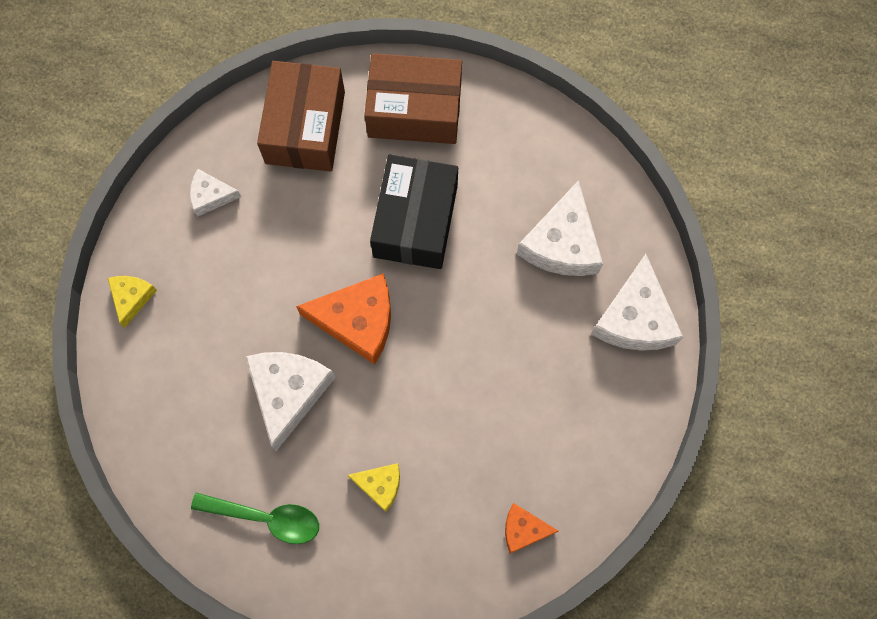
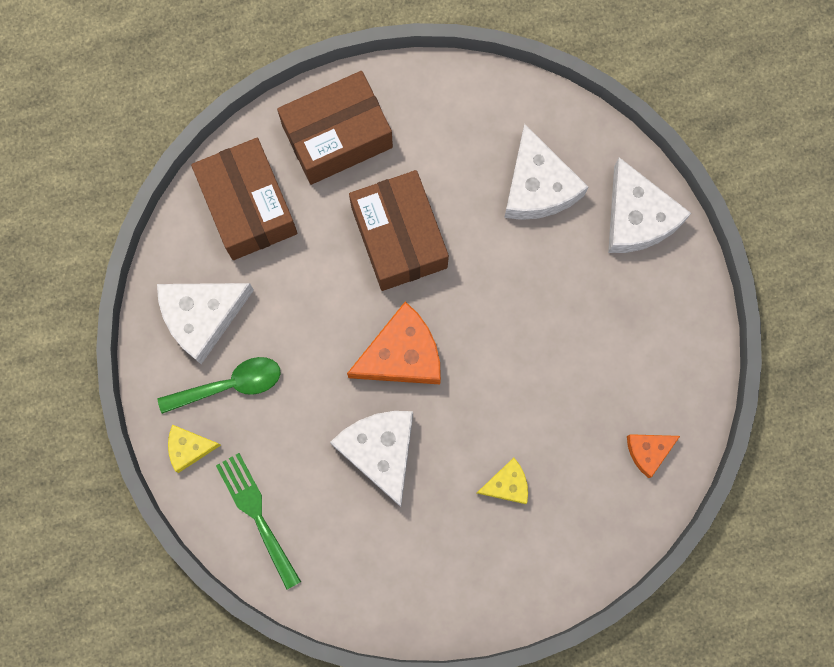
camera: 30 degrees left, 5 degrees up
yellow cheese [108,276,157,328] -> yellow cheese turned 75 degrees counterclockwise [168,425,221,473]
white cheese [190,169,241,217] -> white cheese [157,283,254,364], size x1.85
green spoon [191,493,319,544] -> green spoon moved to [157,357,280,414]
black box [370,155,458,269] -> brown box [349,170,449,291]
none -> green fork [216,453,301,590]

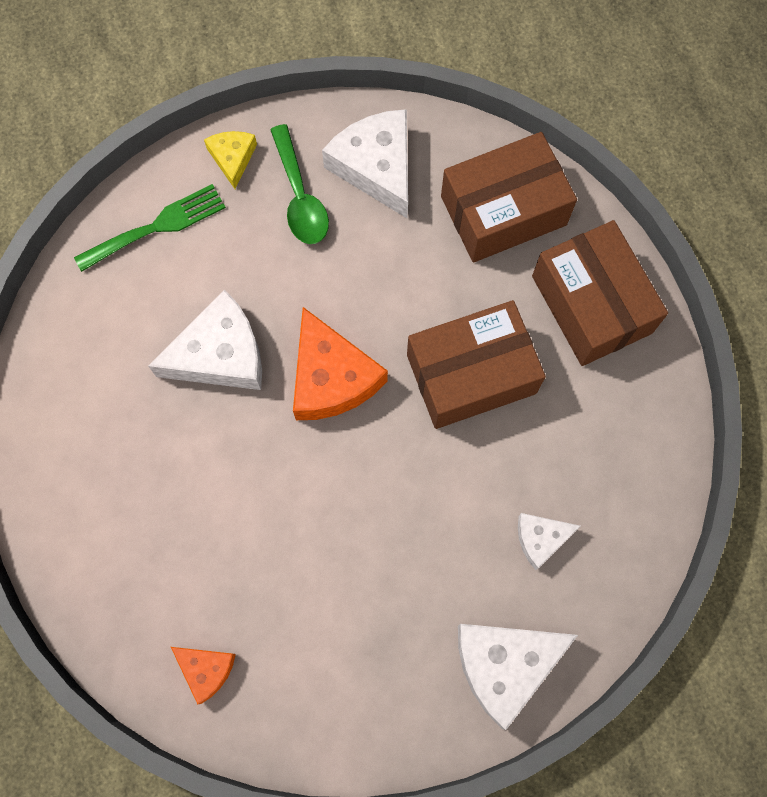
camera: 90 degrees right, 5 degrees down
yellow cheese [477,458,528,504] -> none
white cheese [504,124,588,220] -> white cheese [518,513,581,570], size x0.54
orange cheese [627,434,680,478] -> orange cheese turned 150 degrees clockwise [171,647,236,705]

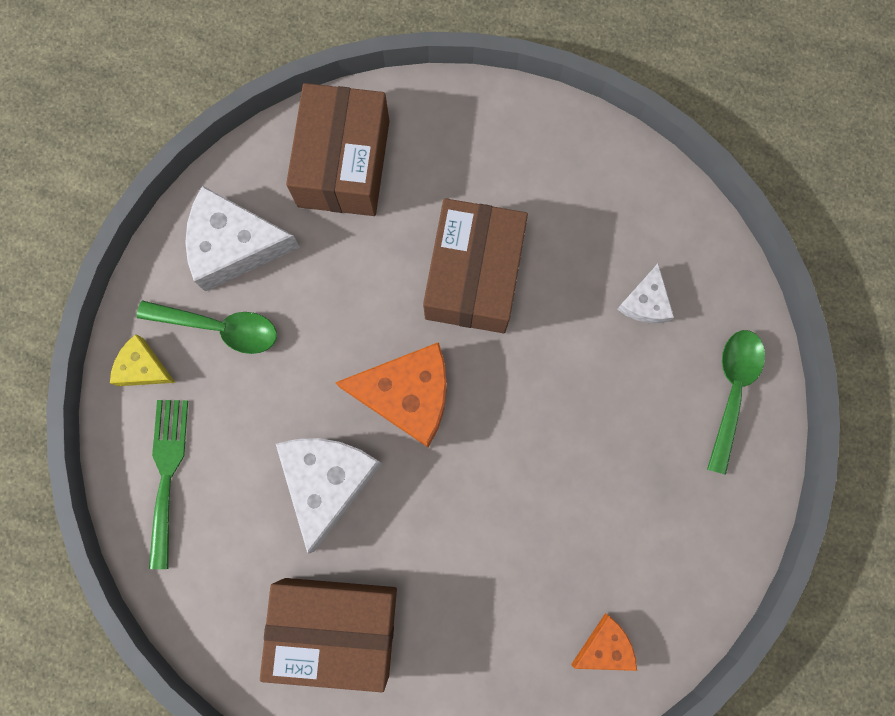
camera: 60 degrees left, 5 degrees up
white cheese [458,624,578,730] -> green spoon [707,330,765,475]
brown box [532,220,668,366] -> brown box moved to [260,578,397,692]

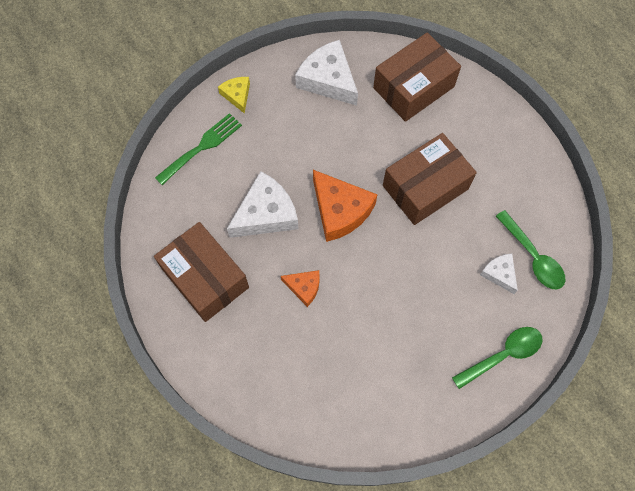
camera: 45 degrees right, 10 degrees down
green spoon [137,300,277,354] -> green spoon moved to [496,210,566,289]
orange cheese [571,613,637,671] -> orange cheese moved to [281,270,320,307]
white cheese [617,264,674,323] -> white cheese turned 90 degrees clockwise [480,253,518,294]

